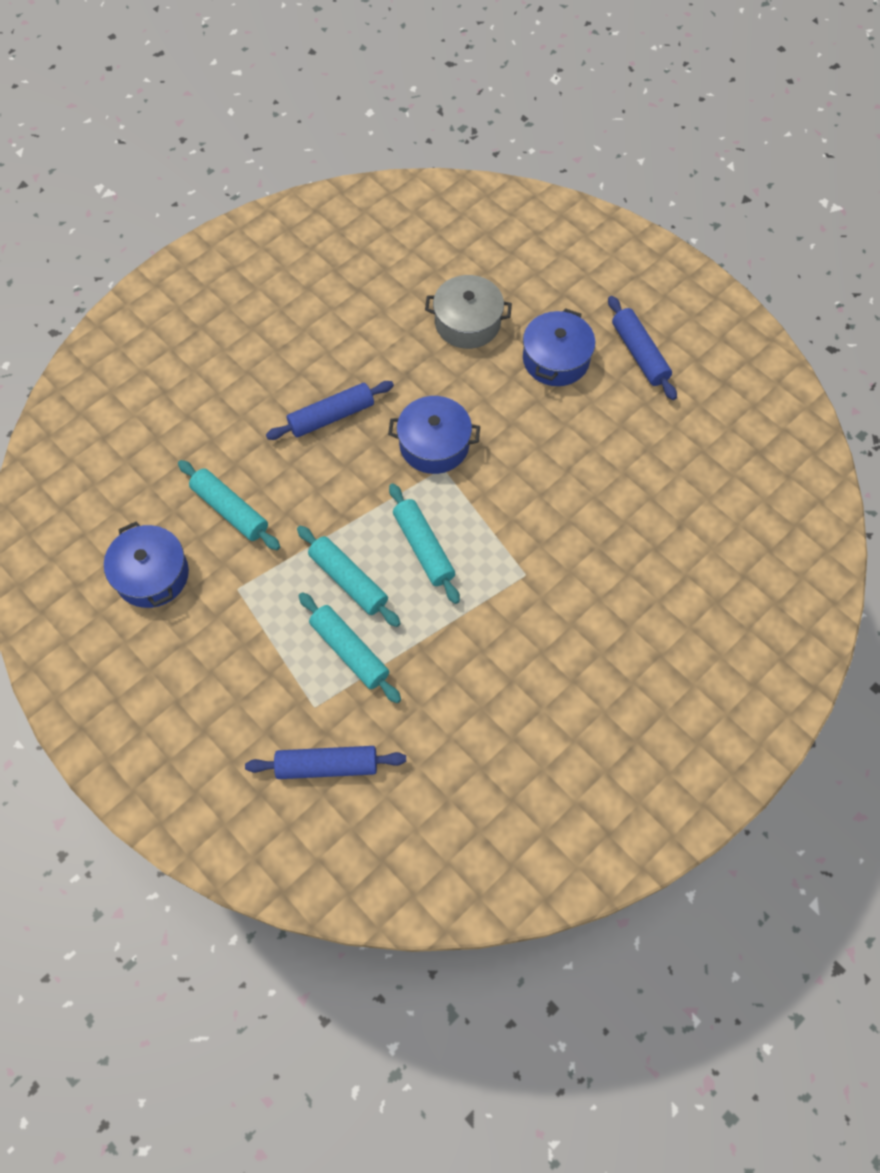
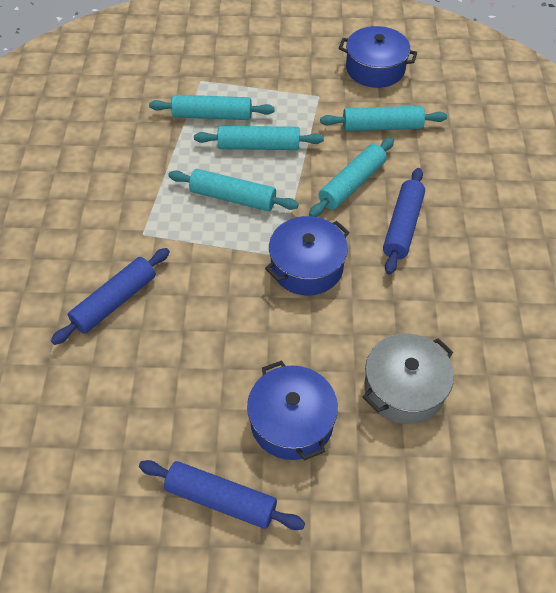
camera: 135 degrees right, 10 degrees down
blue rolling pin [245,746,406,779] -> blue rolling pin moved to [51,248,170,345]
none -> turquoise rolling pin [309,138,394,217]

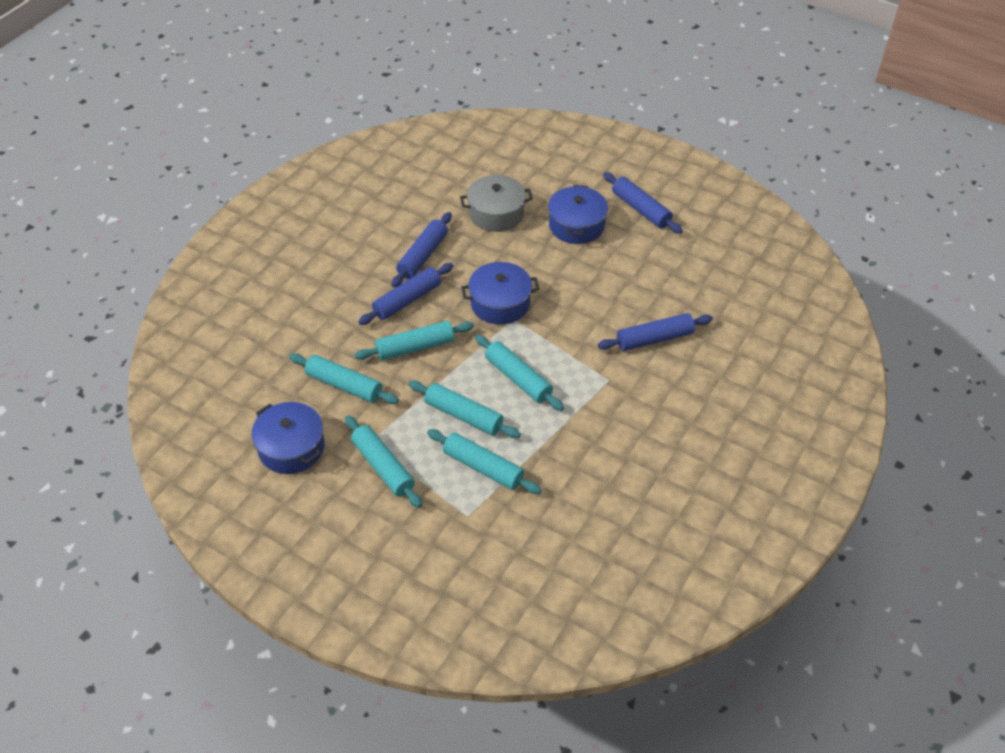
camera: 150 degrees left, 5 degrees down
none -> turquoise rolling pin [345,415,422,508]
none -> blue rolling pin [392,212,452,288]

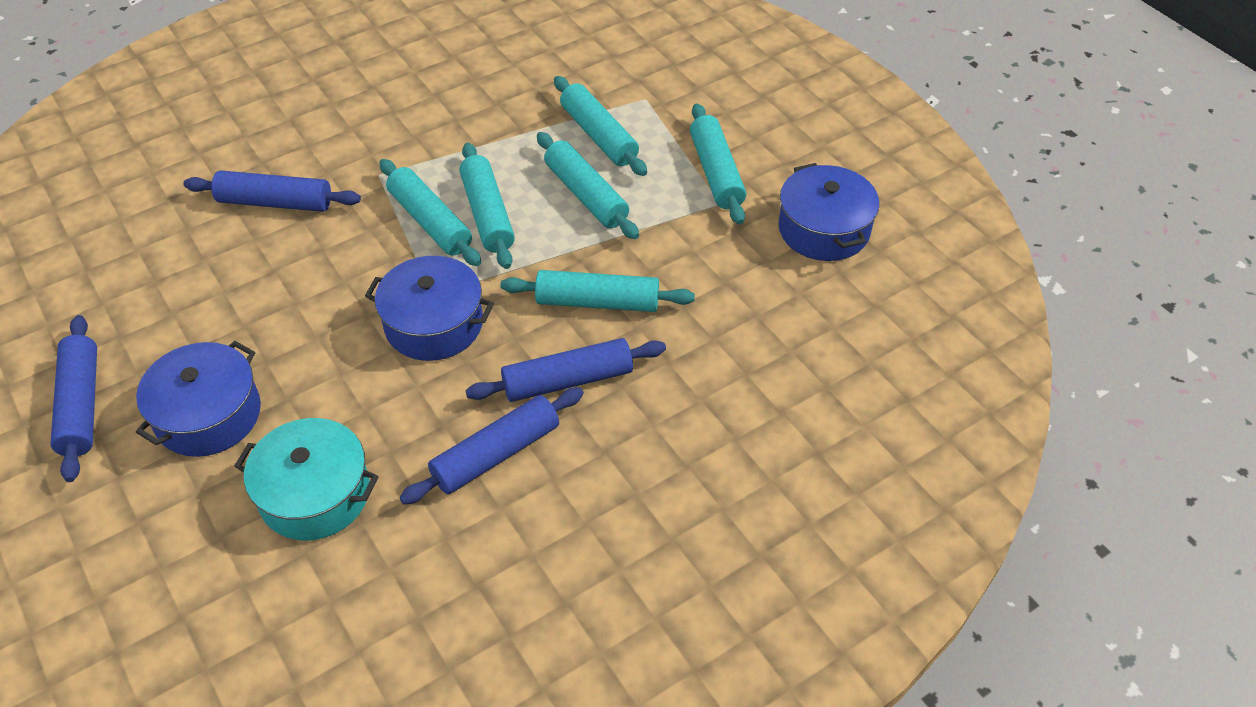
camera: 155 degrees left, 0 degrees up
turquoise rolling pin [289,353,399,404] -> turquoise rolling pin moved to [379,159,481,266]
grey pot [460,175,533,232] -> turquoise pot [234,418,379,541]

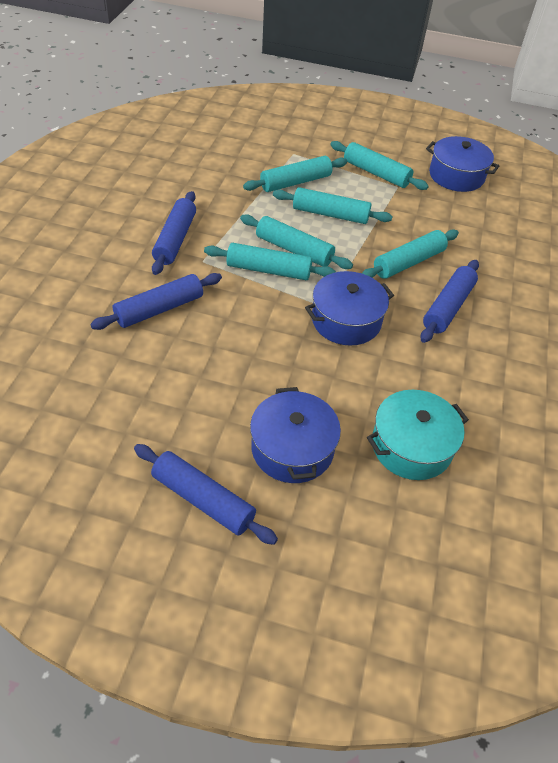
camera: 45 degrees left, 0 degrees up
blue rolling pin [399,387,584,504] -> blue rolling pin moved to [152,191,196,275]
turquoise rolling pin [554,76,647,176] -> turquoise rolling pin turned 45 degrees counterclockwise [243,156,347,192]

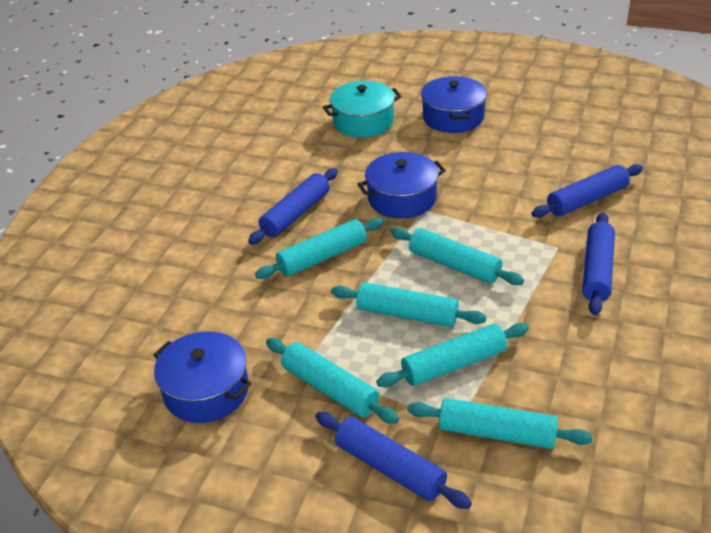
camera: 170 degrees left, 10 degrees down
blue rolling pin [134,444,278,545] -> blue rolling pin moved to [315,412,472,509]
turquoise rolling pin [204,243,336,280] -> turquoise rolling pin moved to [407,398,593,449]

